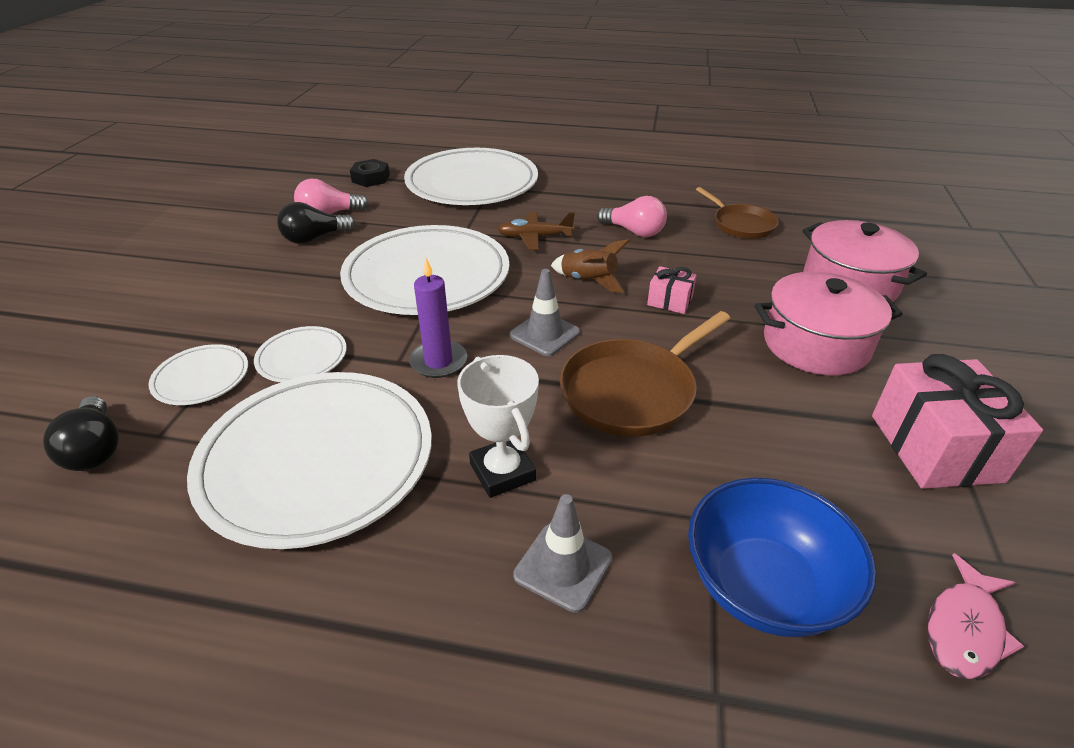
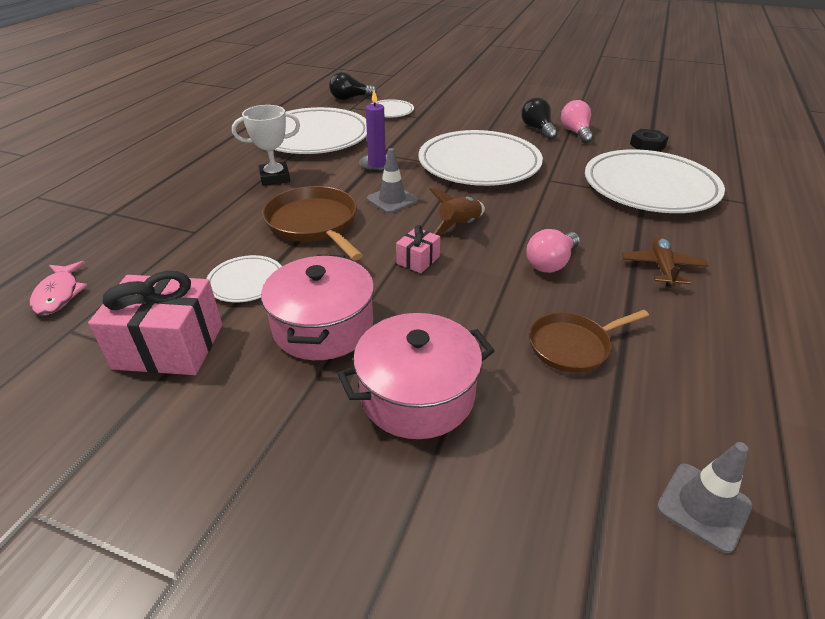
camera: 100 degrees right, 0 degrees up
white plate [254,326,347,382] -> white plate moved to [206,255,282,302]
brown plane [498,212,575,250] -> brown plane moved to [622,236,708,287]
grey traffic cone [513,494,612,613] -> grey traffic cone moved to [657,442,753,553]
blue bowl [688,478,876,637] -> none
pink fish [927,553,1024,680] -> pink fish turned 150 degrees counterclockwise [30,261,87,315]

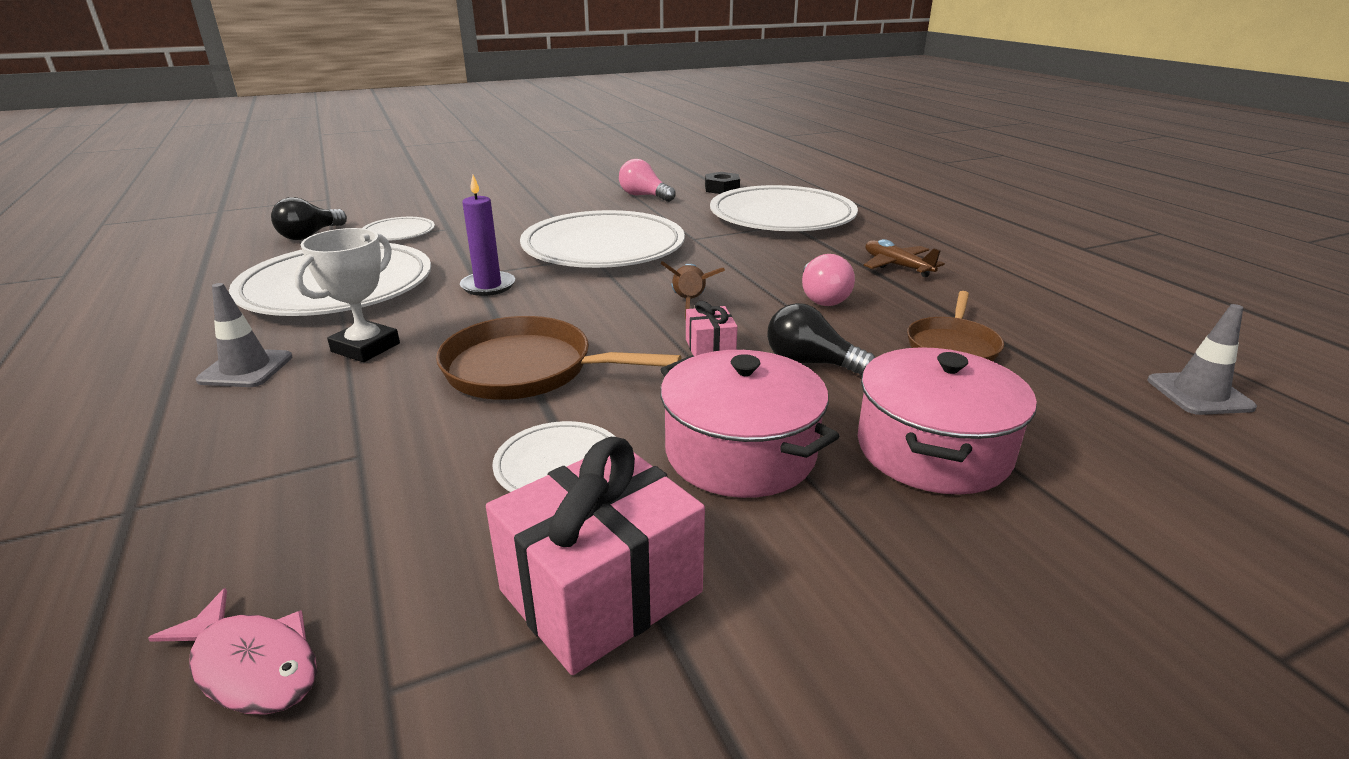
camera: 45 degrees left, 10 degrees down
grey traffic cone [367,148,418,214] -> grey traffic cone moved to [196,283,292,387]
black light bulb [521,97,558,140] -> black light bulb moved to [767,303,875,376]

